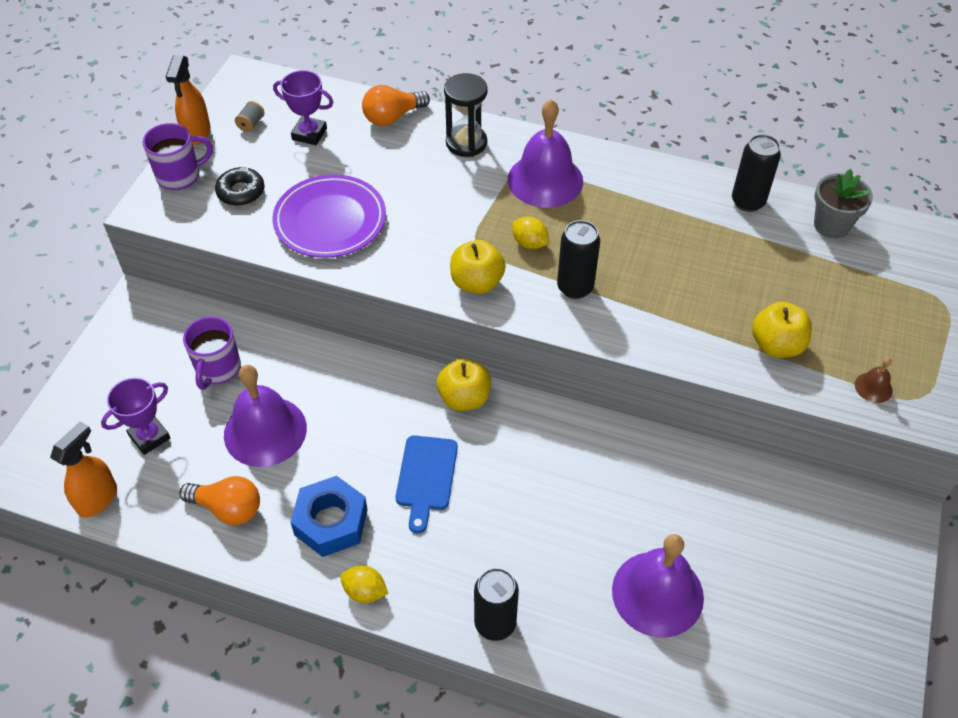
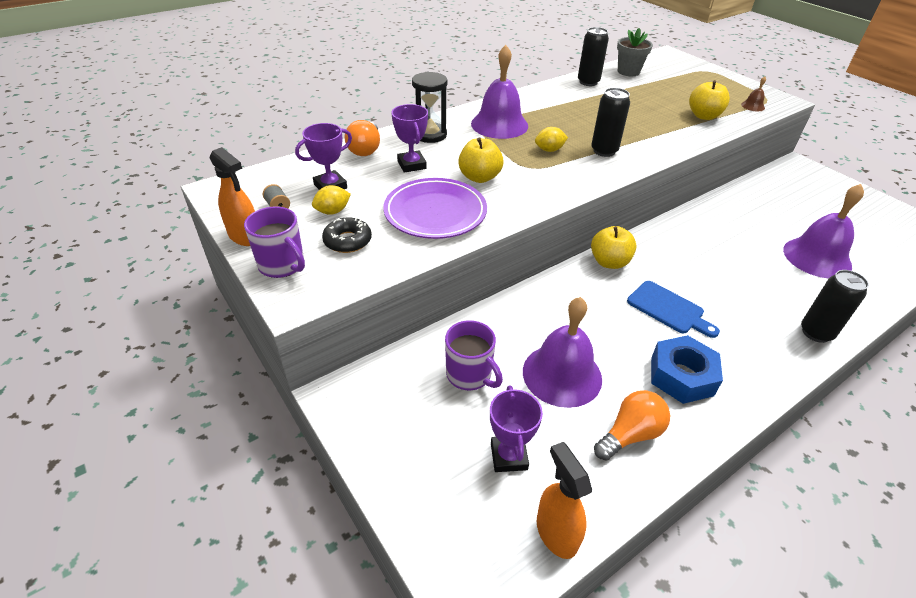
camera: 55 degrees left, 10 degrees down
purple mug [143,123,213,190] -> purple mug turned 120 degrees clockwise [244,207,305,278]
yellow lemon [340,565,388,603] -> yellow lemon moved to [312,185,351,215]
yellow apple [450,240,506,294] -> yellow apple moved to [458,137,503,183]
none -> purple trophy [391,104,428,173]

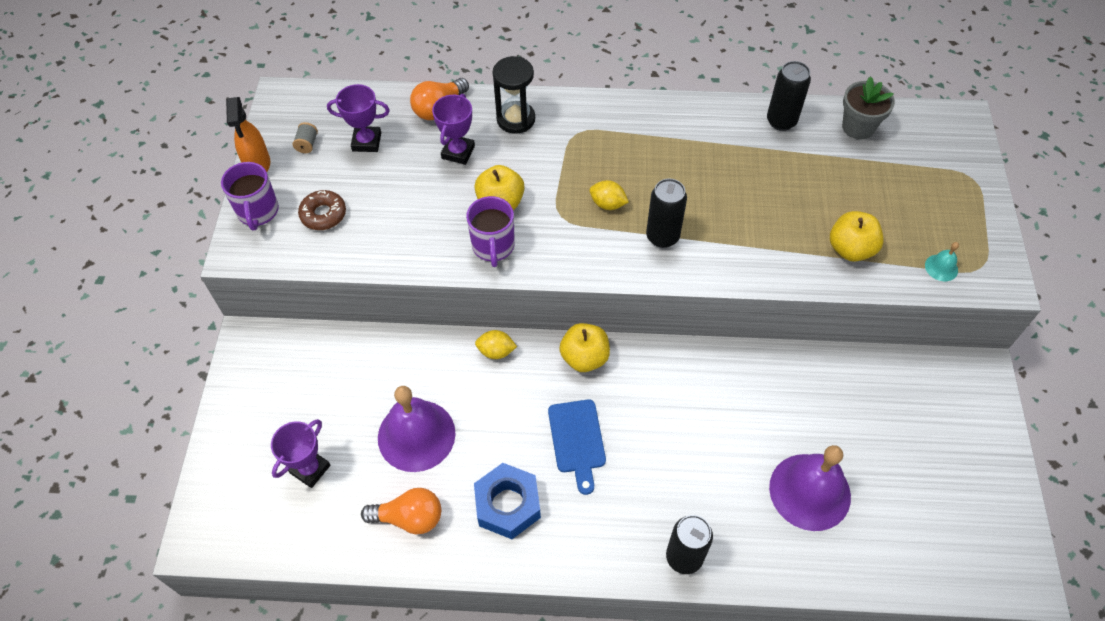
camera: 40 degrees right, 15 degrees up
yellow lemon [312,185,351,215] -> yellow lemon moved to [475,330,517,359]
black donut [322,217,372,253] -> brown donut [298,190,346,230]
purple plate [383,178,487,239] -> none
purple mug [445,320,503,390] -> purple mug moved to [466,196,515,267]
purple bell [471,45,528,139] -> none
orange spray bottle [537,442,592,559] -> none
brown bell [741,77,766,111] -> turquoise bell [925,242,959,281]

